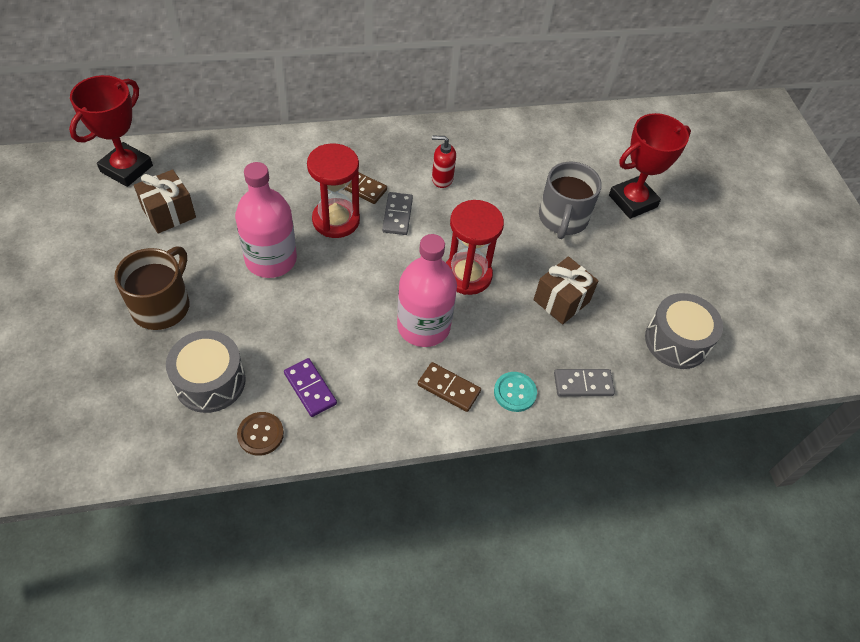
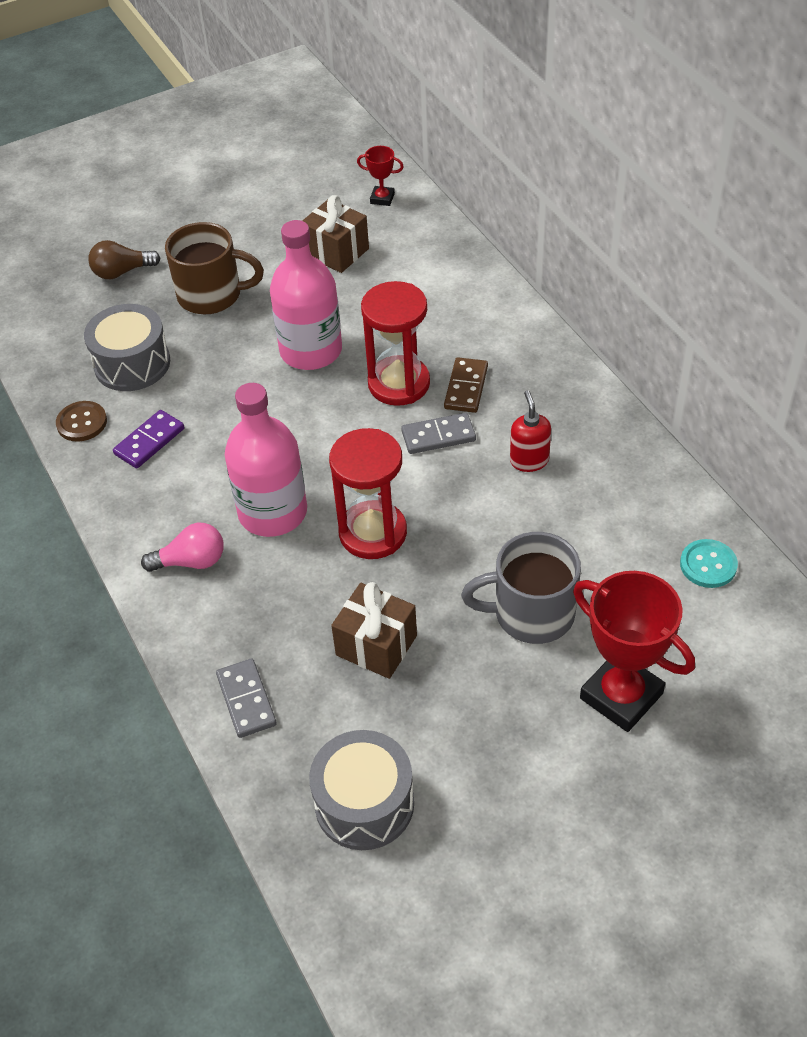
camera: 80 degrees right, 5 degrees down
red trophy [69,75,153,187] -> red trophy [357,146,404,206], size x0.47
brown domino [418,362,481,412] -> pink light bulb [141,523,224,572]
turquoise button [494,372,537,412] -> turquoise button moved to [680,539,738,588]
none -> brown light bulb [88,240,161,279]

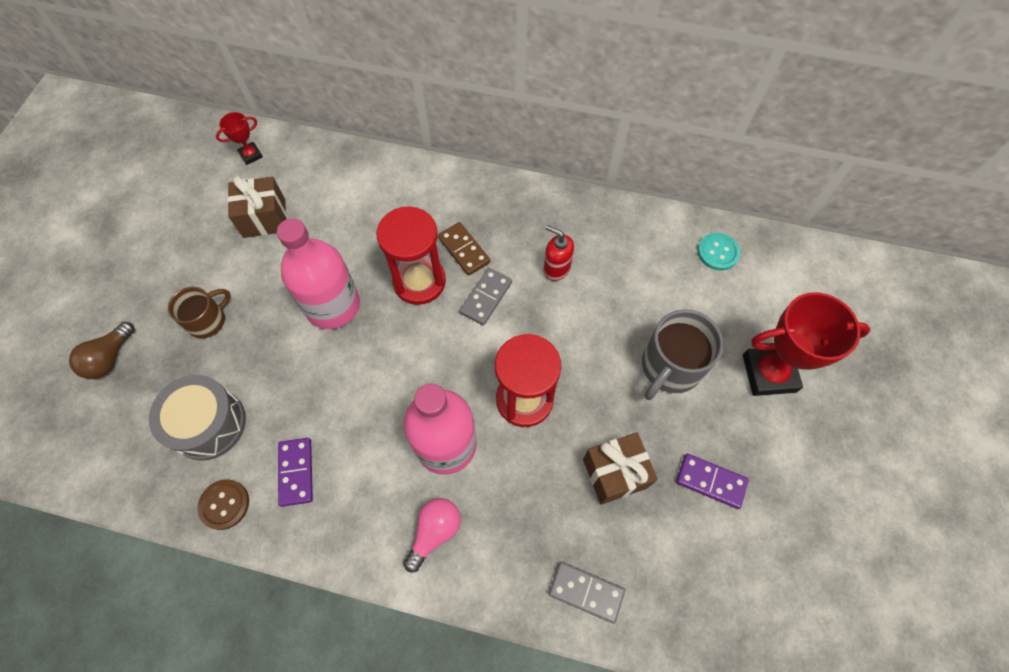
camera: 50 degrees left, 15 degrees up
brown mug [165,222,264,314] -> brown mug [168,287,231,338], size x0.64
grey drum [309,730,414,850] -> none
none -> purple domino [676,454,749,509]

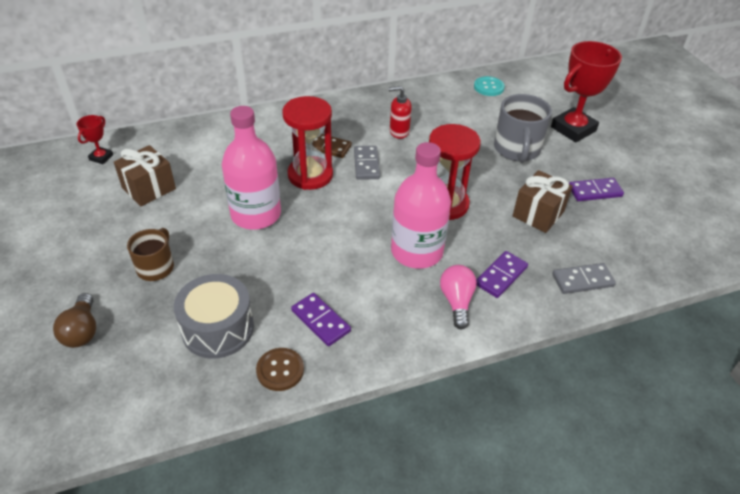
camera: 35 degrees left, 20 degrees down
none -> purple domino [476,251,528,298]

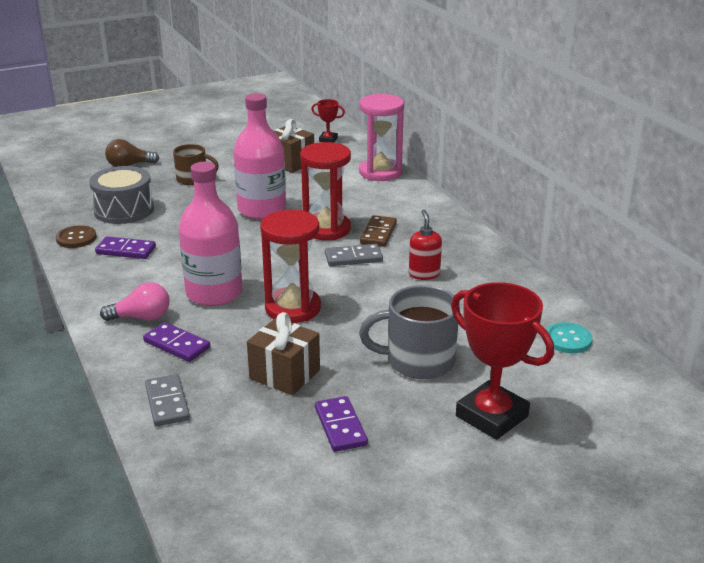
camera: 85 degrees right, 15 degrees down
purple domino [291,293,351,346] -> purple domino turned 60 degrees clockwise [95,236,156,259]
none -> pink hourglass [359,94,404,181]

